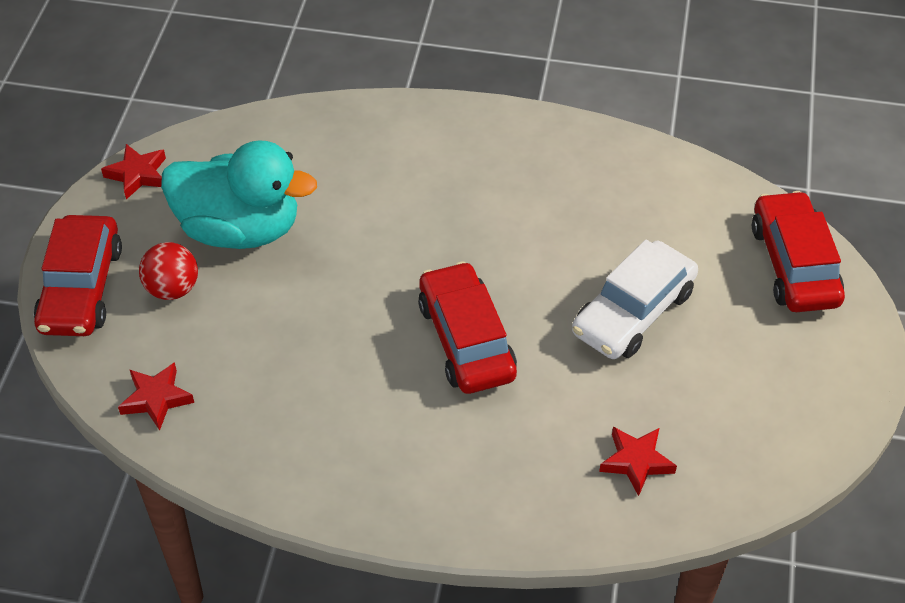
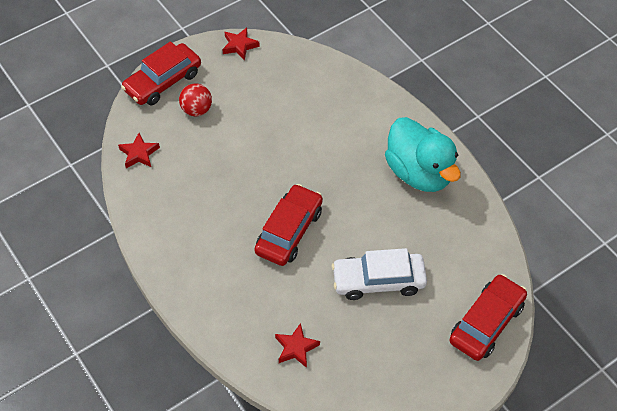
camera: 45 degrees right, 5 degrees up
turquoise duck [161,140,317,249] -> turquoise duck moved to [385,117,461,192]

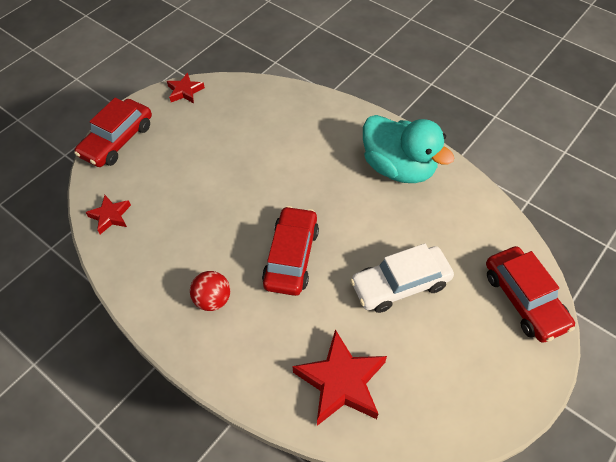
camera: 15 degrees left, 0 degrees up
red ball [179,83,212,117] -> red ball moved to [190,271,230,311]
red star [275,323,320,368] -> red star [292,329,387,426], size x1.83
red car [450,274,527,361] -> red car turned 135 degrees clockwise [486,246,575,343]

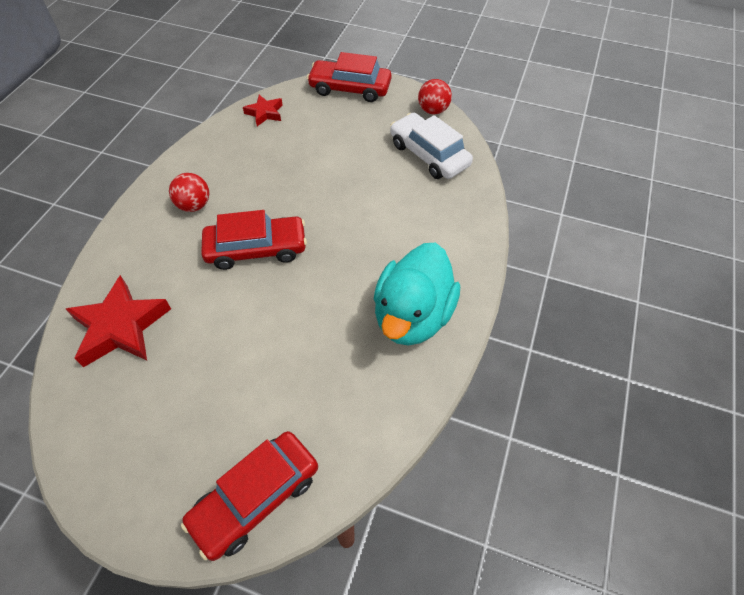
camera: 70 degrees right, 0 degrees up
red star [167,73,205,103] -> red ball [418,79,452,114]
white car [350,243,454,313] -> white car moved to [390,113,473,179]

